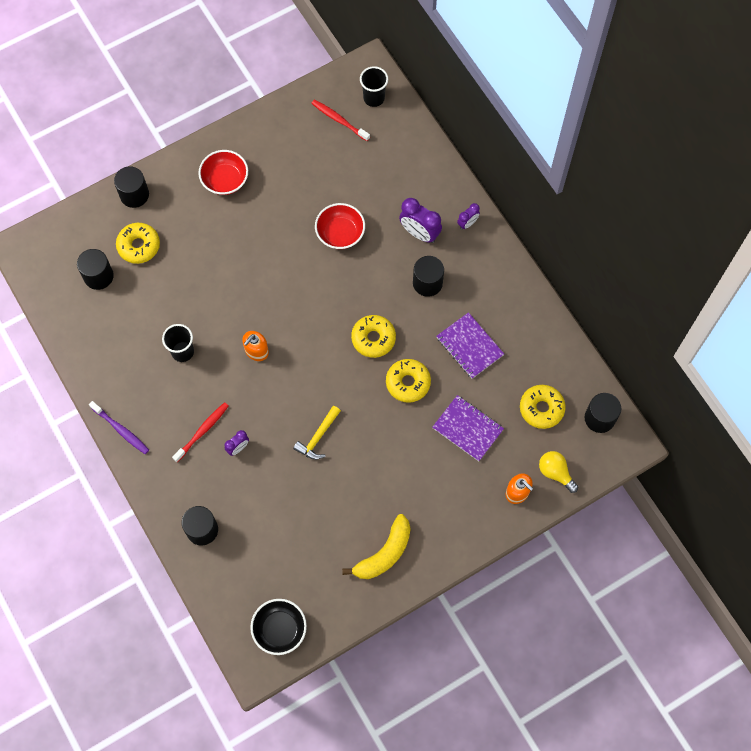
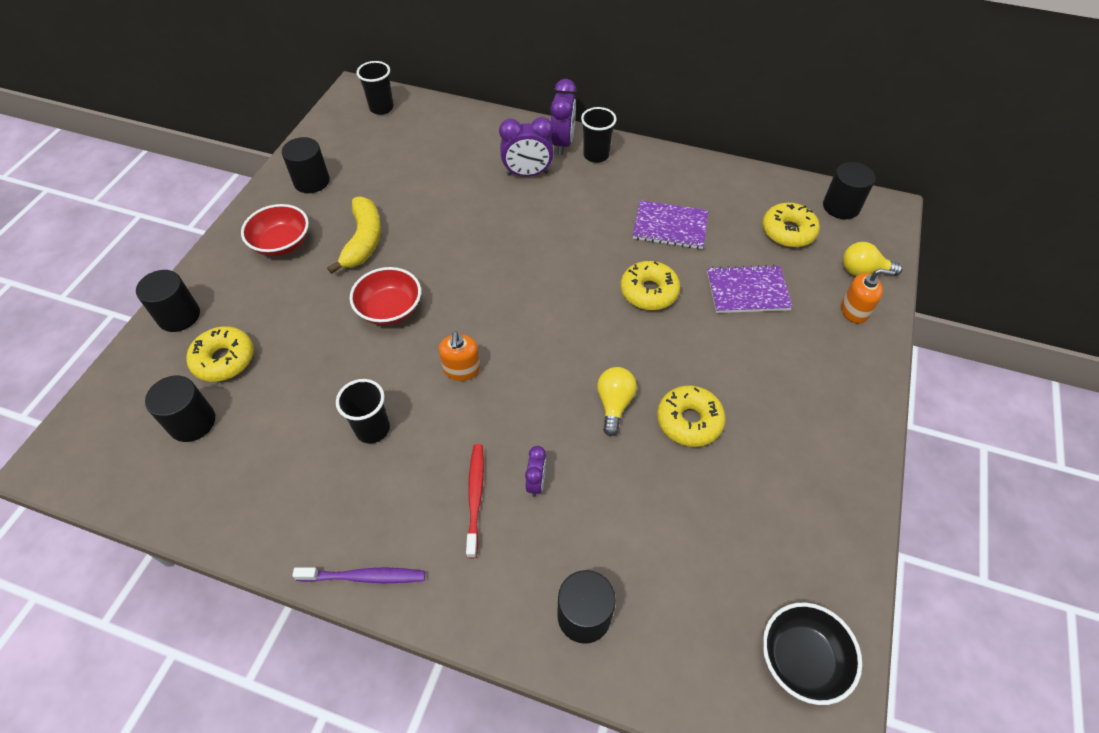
camera: 40 degrees left, 15 degrees down
yellow hammer [293,405,341,460] -> yellow light bulb [597,367,637,436]
red toothbrush [311,100,370,141] -> none
red bowl [315,203,365,249] -> red bowl moved to [350,267,421,325]
yellow banana [342,514,411,579] -> yellow banana moved to [327,196,381,274]
yellow donut [351,315,396,358] -> yellow donut moved to [657,385,726,447]
black cylinder [413,256,444,297] -> black cylinder moved to [282,137,330,193]
purple clock [457,203,480,230] -> purple clock [550,79,577,155], size x1.78
none -> black cup [581,107,617,163]

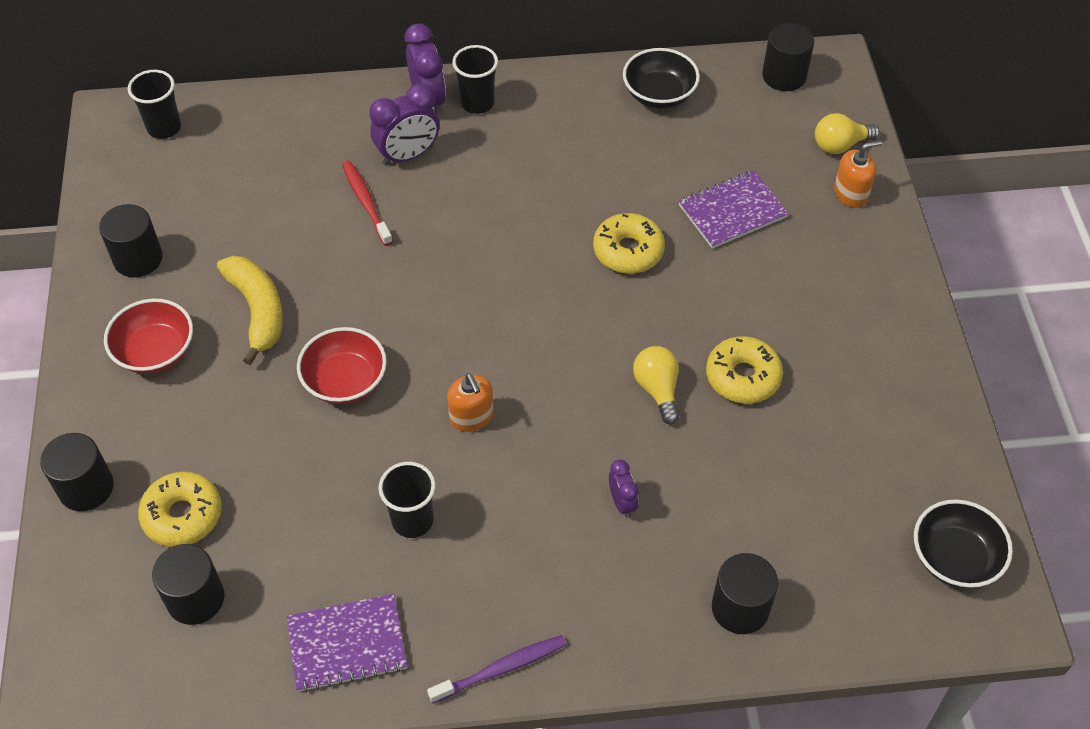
camera: 25 degrees left, 0 degrees up
red toothbrush [466,444,484,558] -> red toothbrush moved to [342,161,393,246]
purple notebook [633,200,708,249] -> purple notebook moved to [287,594,407,692]
yellow donut [762,203,820,247] -> none
none -> black bowl [623,48,700,109]

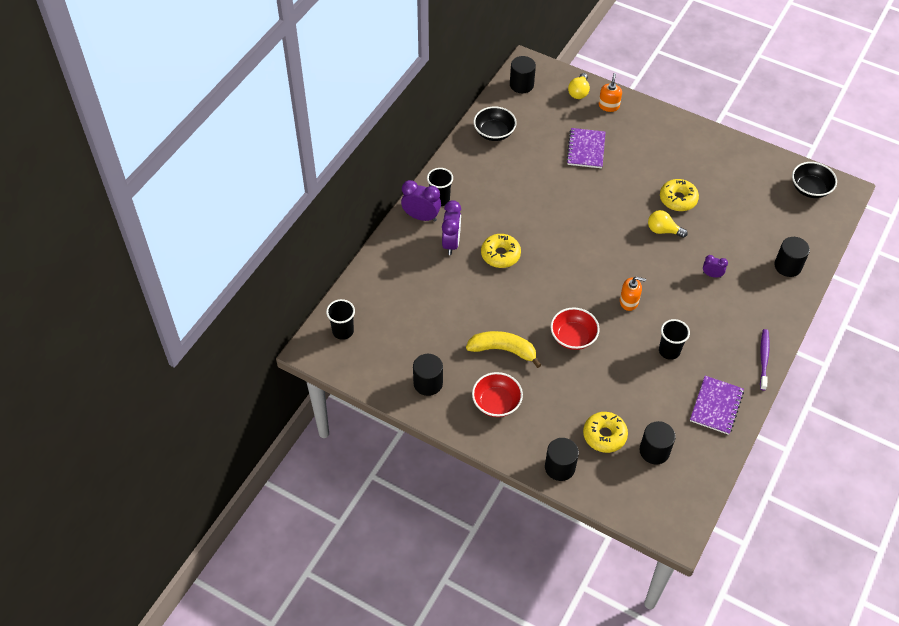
camera: 55 degrees left, 0 degrees up
red toothbrush [342,161,393,246] -> none
yellow donut [593,213,665,274] -> yellow donut moved to [481,234,521,268]

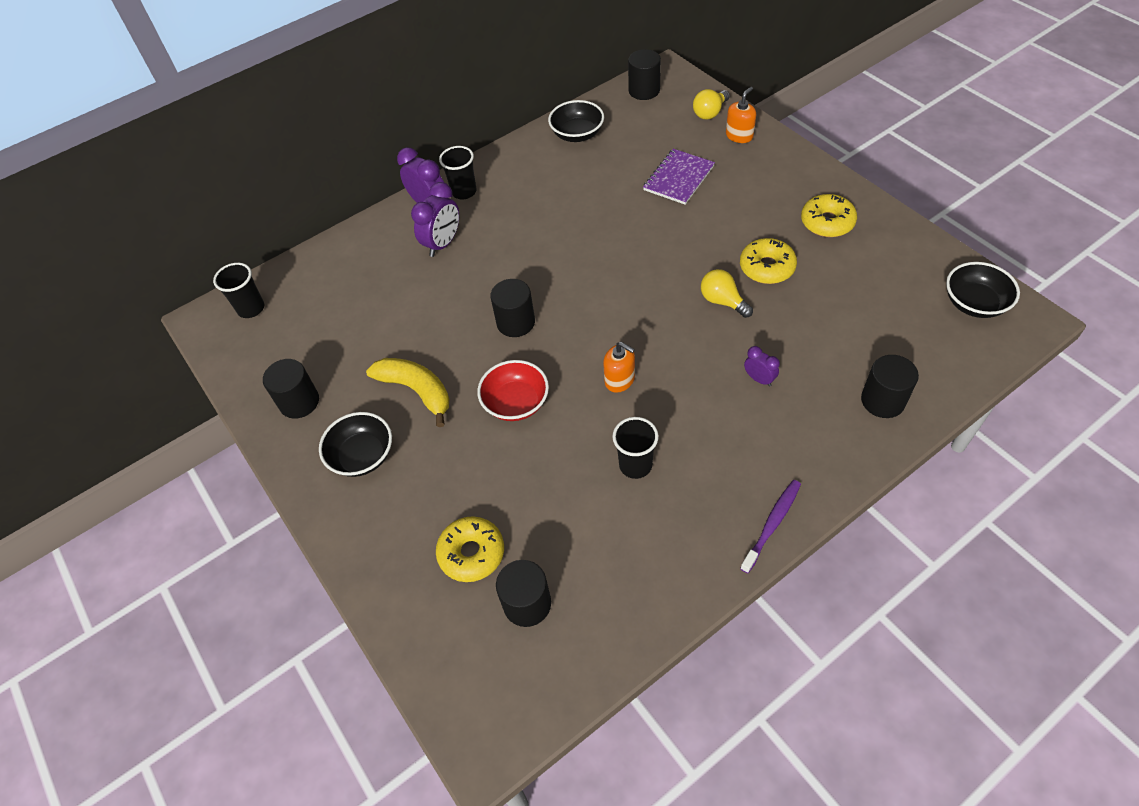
camera: 30 degrees right, 0 degrees up
red bowl [472,372,523,417] -> black bowl [319,412,392,477]
yellow donut [481,234,521,268] -> yellow donut moved to [801,194,857,237]
black cylinder [545,438,579,481] -> black cylinder moved to [490,279,535,337]
purple notebook [690,376,744,435] -> none

